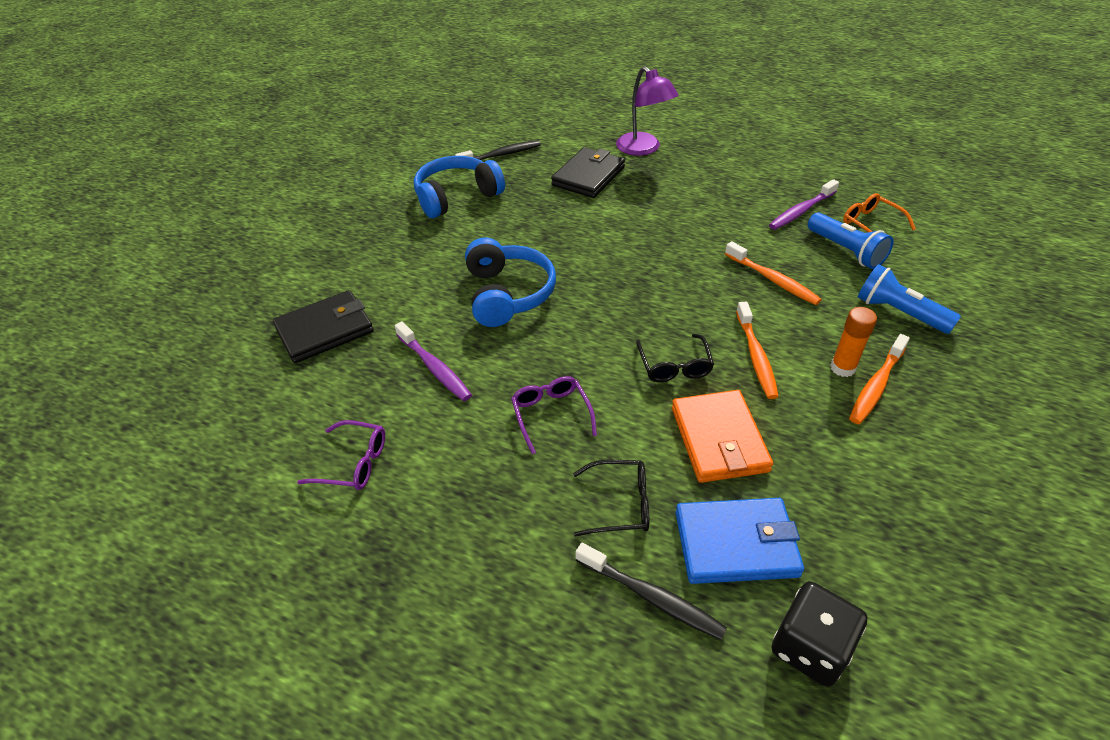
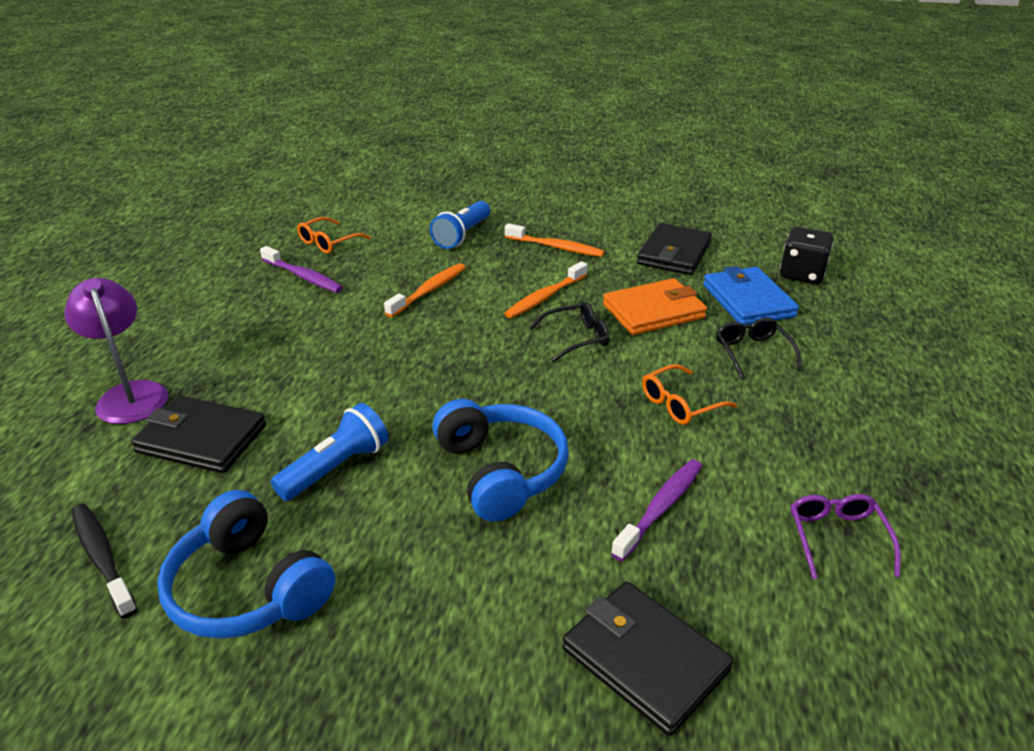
camera: 105 degrees left, 10 degrees down
blue headphones [465,238,556,327] -> blue headphones turned 90 degrees clockwise [432,399,569,522]
purple glasses [511,376,597,454] -> orange glasses [642,364,737,425]
black toothbrush [576,543,727,640] -> none
purple lamp [616,66,679,156] -> purple lamp turned 75 degrees counterclockwise [64,278,168,424]
orange toothbrush [736,302,779,399] -> orange toothbrush turned 150 degrees clockwise [504,261,588,319]
blue flashlight [808,213,893,269] -> blue flashlight moved to [271,403,388,501]
orange glue stick [830,307,877,377] -> none
none -> black wallet [637,223,712,275]

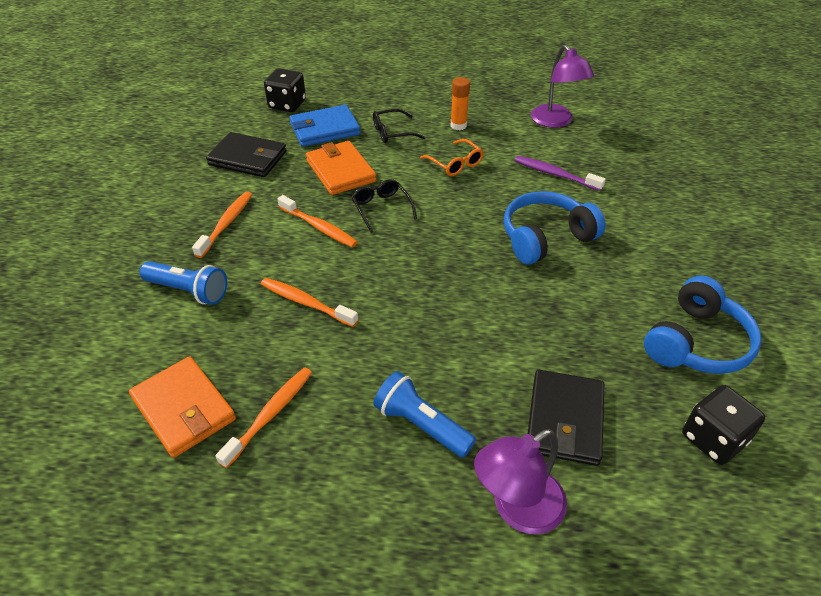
camera: 95 degrees left, 10 degrees up
black toothbrush [71,504,138,619] -> black dice [682,385,765,465]
purple toothbrush [260,246,343,293] -> orange toothbrush [215,367,312,469]
blue flashlight [271,403,388,501] -> blue flashlight moved to [374,371,476,458]
orange glasses [297,217,371,253] -> orange wallet [129,356,236,458]
black wallet [562,581,734,736] -> none
purple glasses [791,494,901,579] -> purple lamp [531,45,594,128]
none -> orange glue stick [451,77,470,130]

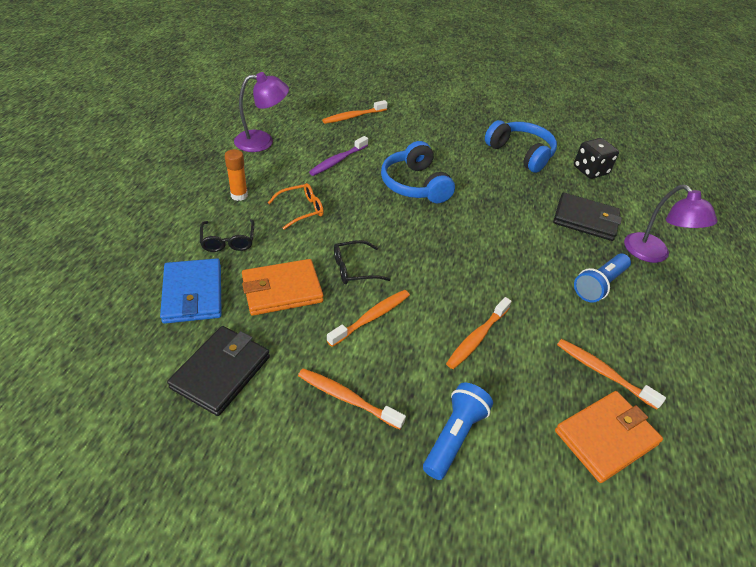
camera: 85 degrees left, 0 degrees up
black dice [264,68,306,112] -> none
none -> orange toothbrush [322,100,388,124]

